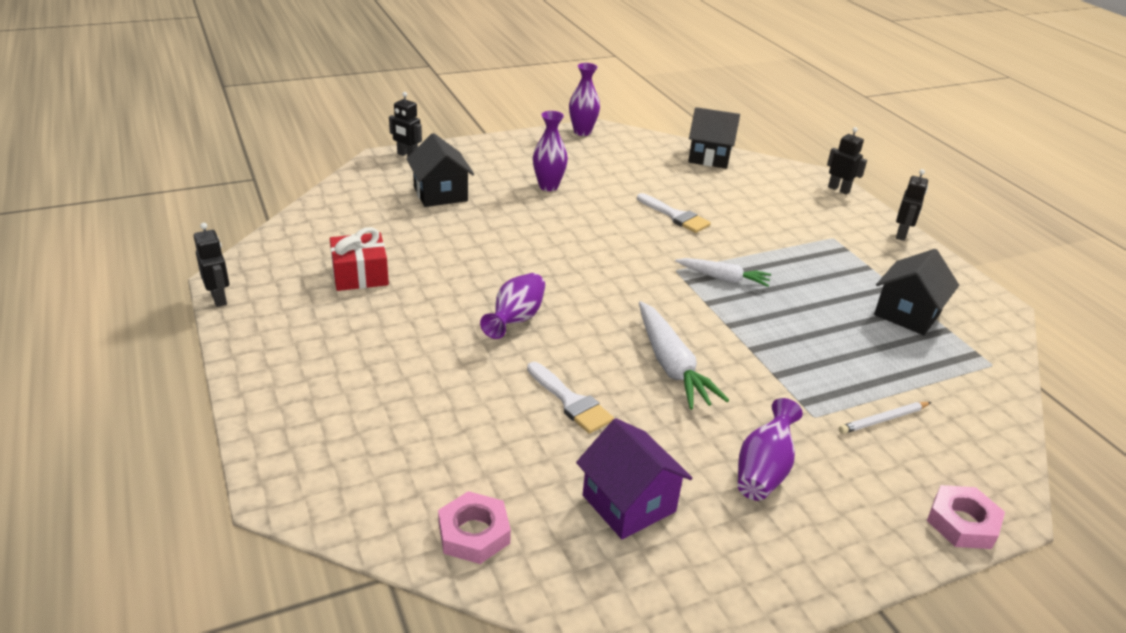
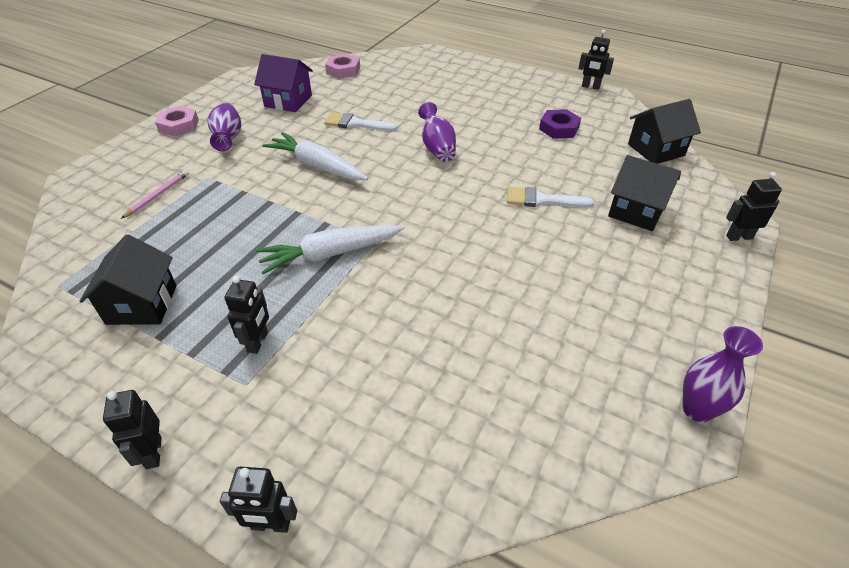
camera: 145 degrees right, 10 degrees up
red gift [330,227,389,291] -> purple nut [539,109,581,139]
purple vase [533,111,568,191] -> none
white brush [637,193,711,233] -> white brush moved to [507,187,594,207]
white carrot [675,258,771,287] -> white carrot [256,225,404,274], size x1.53
black house [688,107,740,169] -> black house moved to [628,99,701,164]
white pencil [839,402,931,434] -> pink pencil [121,170,189,219]
pink nut [927,485,1005,549] -> pink nut moved to [155,106,199,137]
none -> black robot [224,276,269,354]

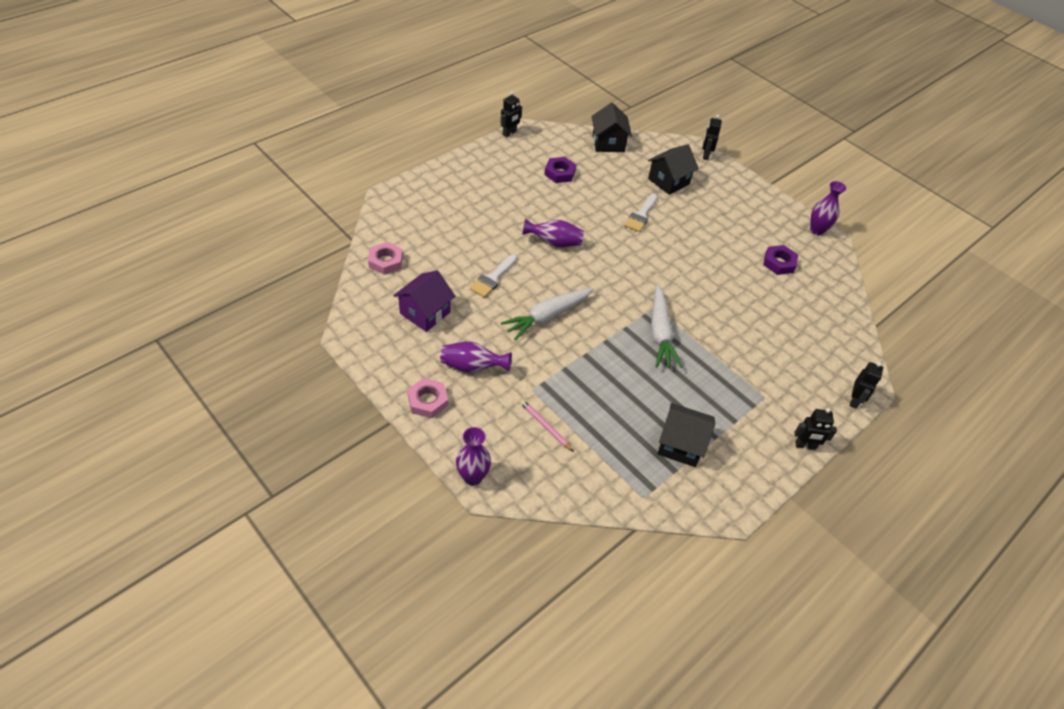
camera: 75 degrees left, 5 degrees up
black robot [224,276,269,354] -> none
none -> purple vase [456,427,491,486]
none -> purple nut [763,245,798,275]

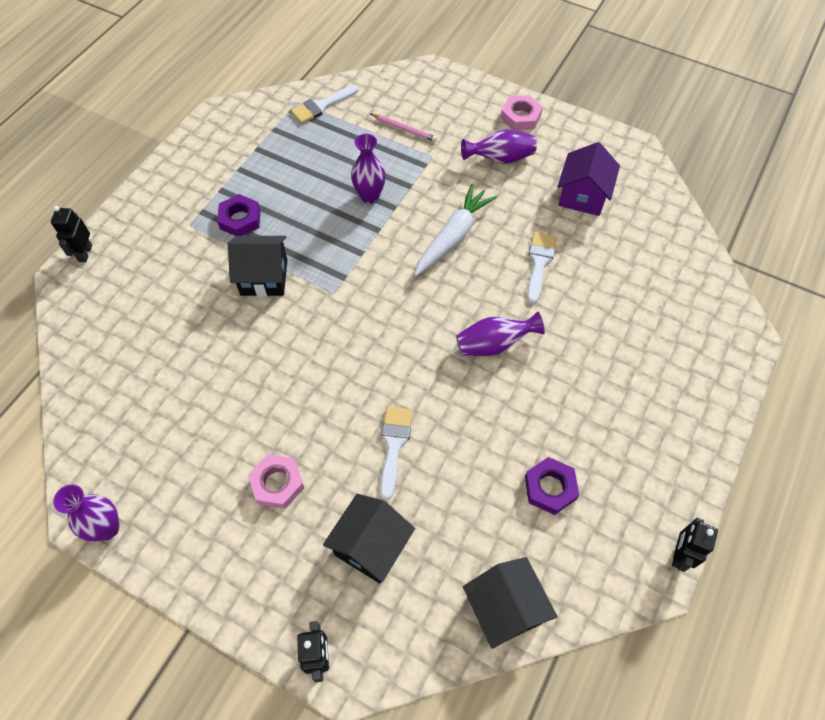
camera: 165 degrees right, 10 degrees up
pink nut [368,242,403,275] -> pink nut moved to [248,455,304,509]
purple vase [456,427,491,486] -> purple vase moved to [351,134,386,204]
white carrot [651,285,682,368] -> none
black house [657,403,715,467] -> black house moved to [228,236,288,297]
purple nut [763,245,798,275] -> purple nut moved to [217,194,261,236]
black robot [794,408,837,450] -> none
none -> white brush [291,85,359,124]

